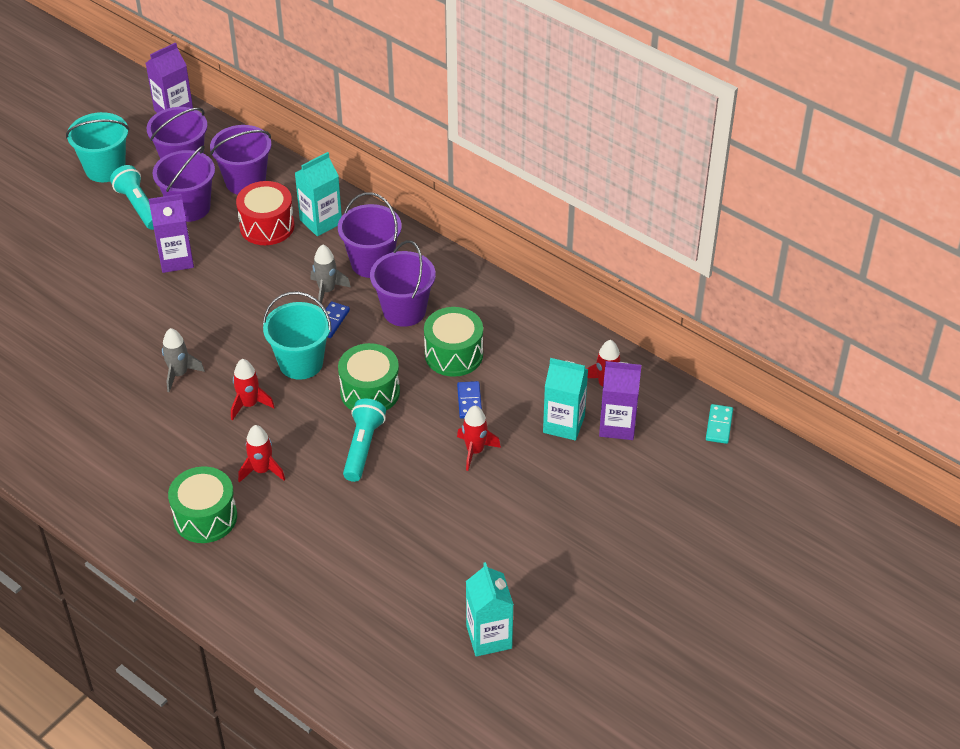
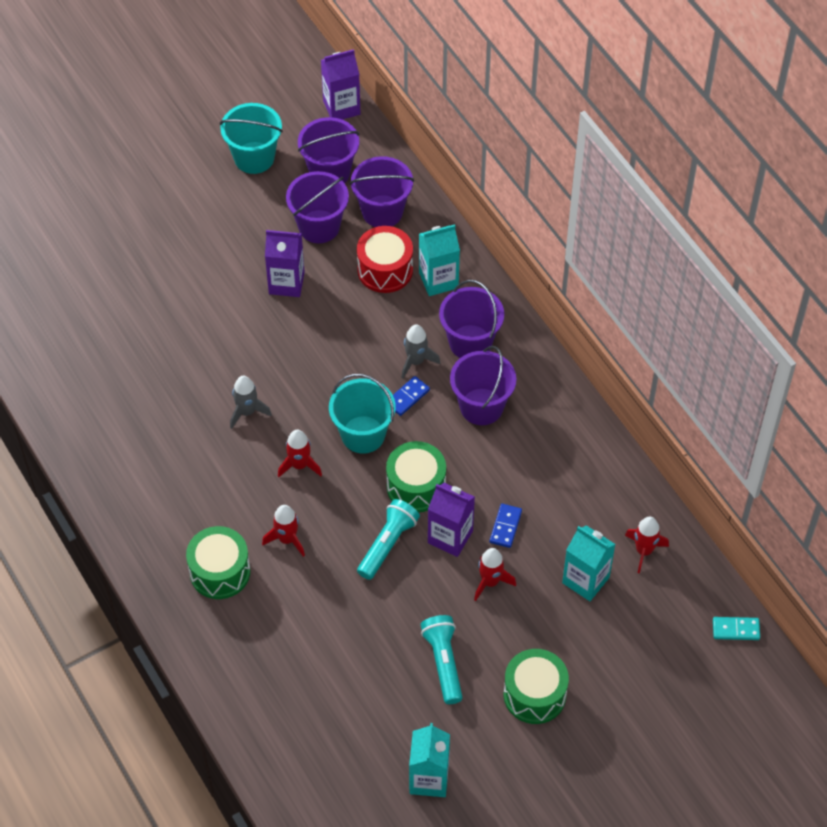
camera: 20 degrees right, 10 degrees up
turquoise flashlight [110,165,154,230] -> turquoise flashlight moved to [420,615,463,704]
green drum [424,307,483,377] -> green drum moved to [504,649,569,724]
purple carton [599,361,641,440] -> purple carton moved to [428,483,475,557]
turquoise domino [706,404,733,444] -> turquoise domino turned 60 degrees clockwise [713,617,760,640]

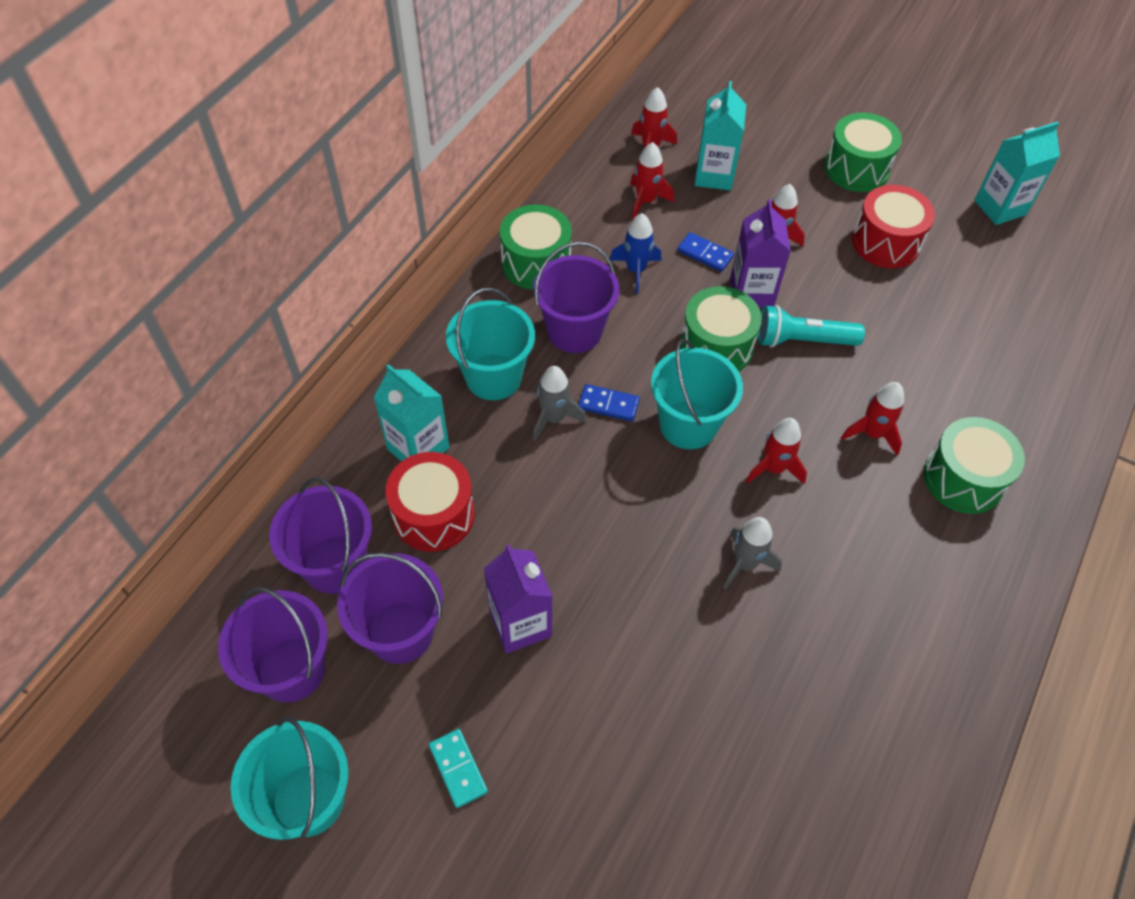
camera: 120 degrees left, 0 degrees up
purple carton [321,49,361,120] -> none
turquoise flashlight [420,615,463,704] -> red drum [852,185,935,268]
purple bucket [439,280,504,358] -> turquoise bucket [446,288,535,400]
blue domino [490,504,522,548] -> blue domino turned 45 degrees clockwise [677,232,734,272]
turquoise domino [713,617,760,640] -> turquoise domino moved to [429,729,488,808]
none -> green drum [500,204,572,290]
none -> blue rocket [610,213,661,294]
none -> red rocket [630,142,674,219]

